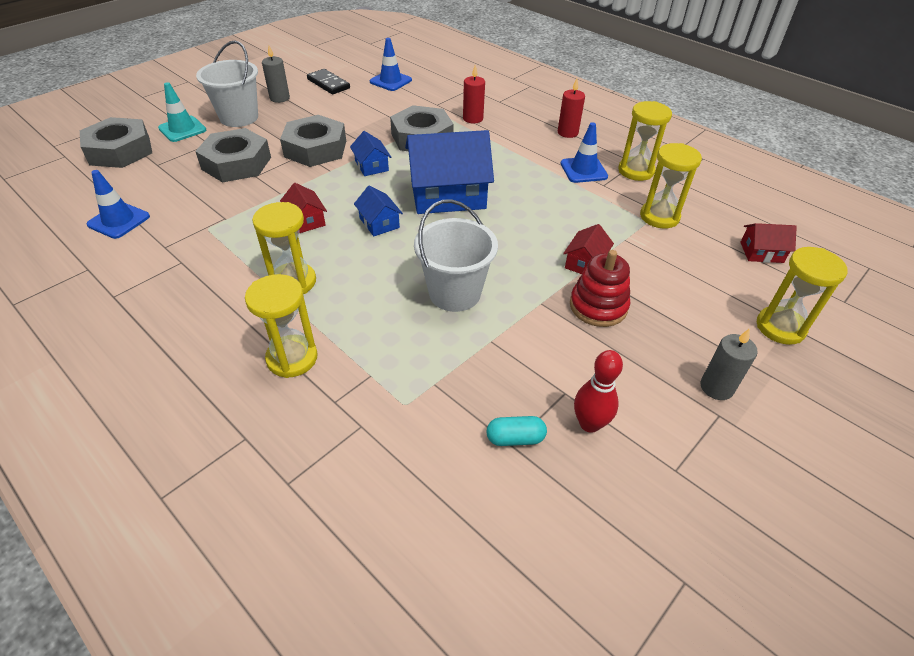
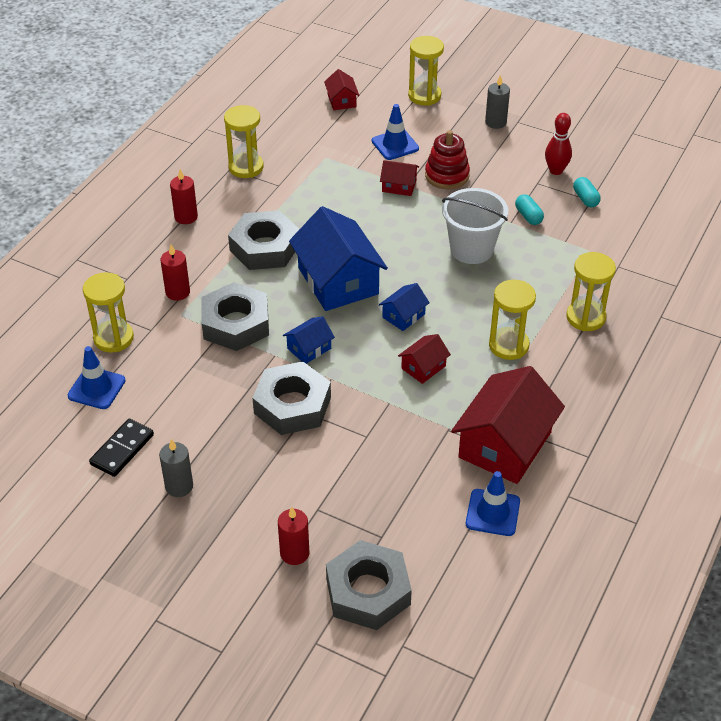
camera: 105 degrees left, 0 degrees up
turquoise traffic cone [158,82,206,142] -> red candle [278,507,309,565]
grey nut [195,128,271,182] -> grey nut moved to [228,210,299,270]
white bucket [196,40,258,127] -> none
blue traffic cone [560,122,608,183] -> blue traffic cone moved to [372,104,419,160]
yellow hourglass [640,143,702,228] -> yellow hourglass moved to [83,272,134,353]
none -> red house [451,366,565,484]
none -> turquoise capsule [515,194,544,225]

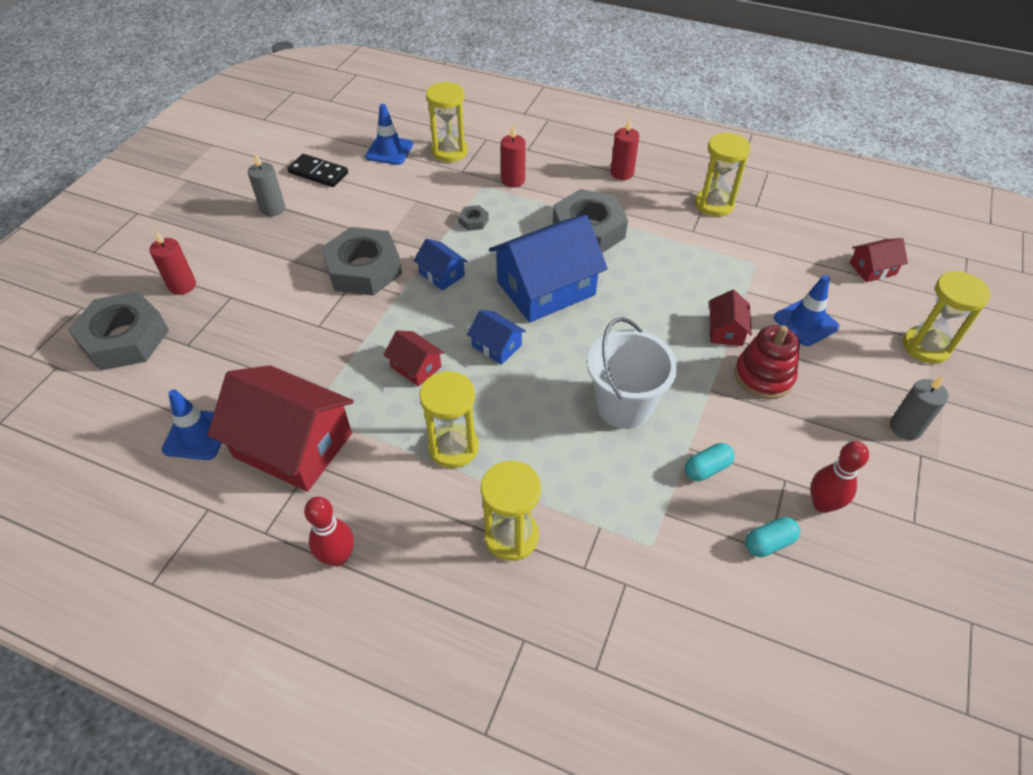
camera: 85 degrees right, 5 degrees up
grey nut [202,282,269,351] -> grey nut [458,205,489,231], size x0.41
none -> red bowling pin [304,497,354,566]

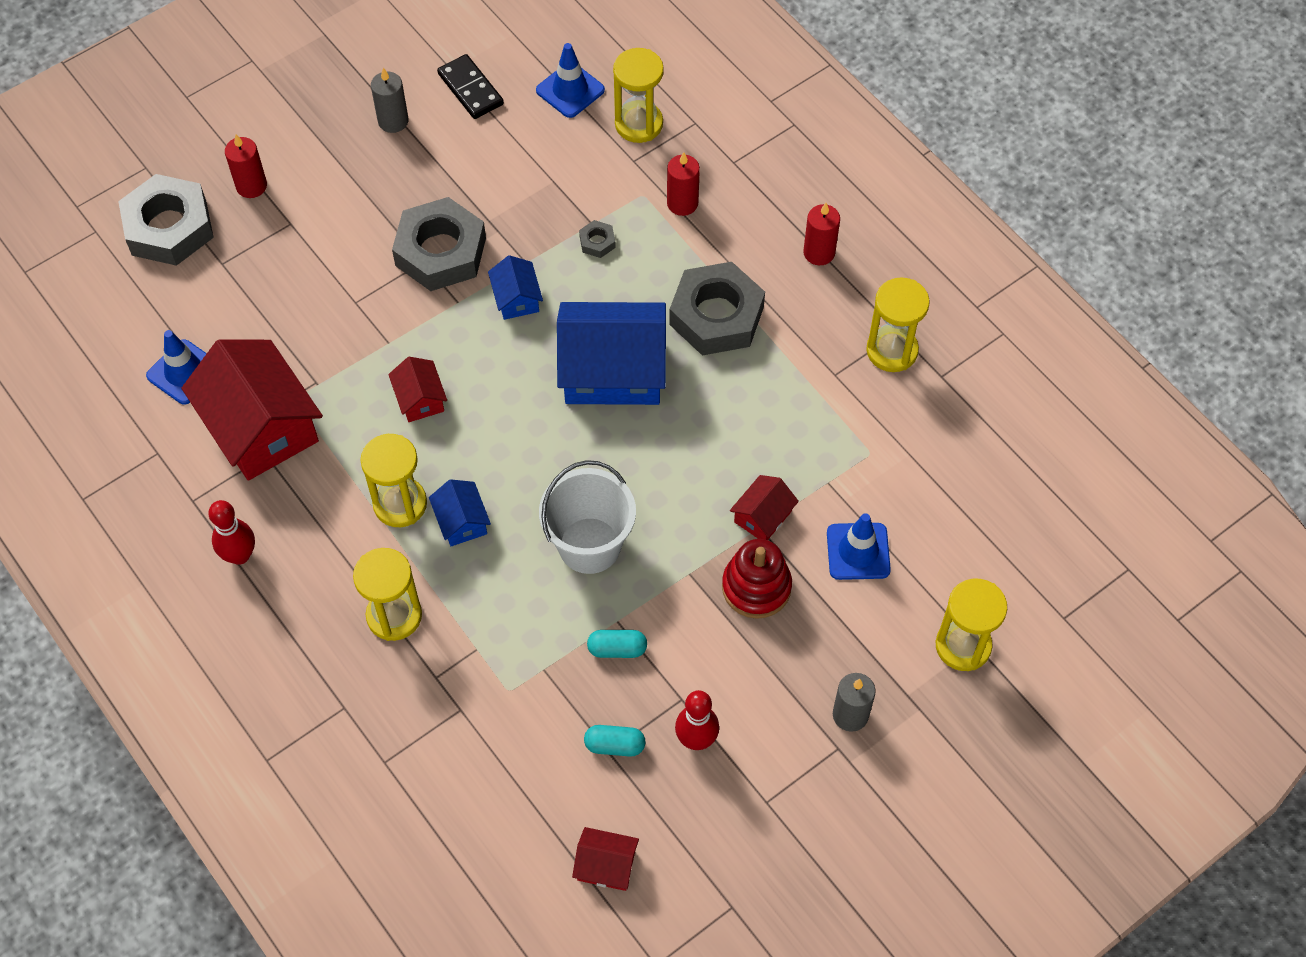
camera: 30 degrees right, 10 degrees up
blue house [467,310,526,365] -> blue house moved to [429,479,491,546]
red house [850,238,908,282] -> red house moved to [572,827,639,891]

